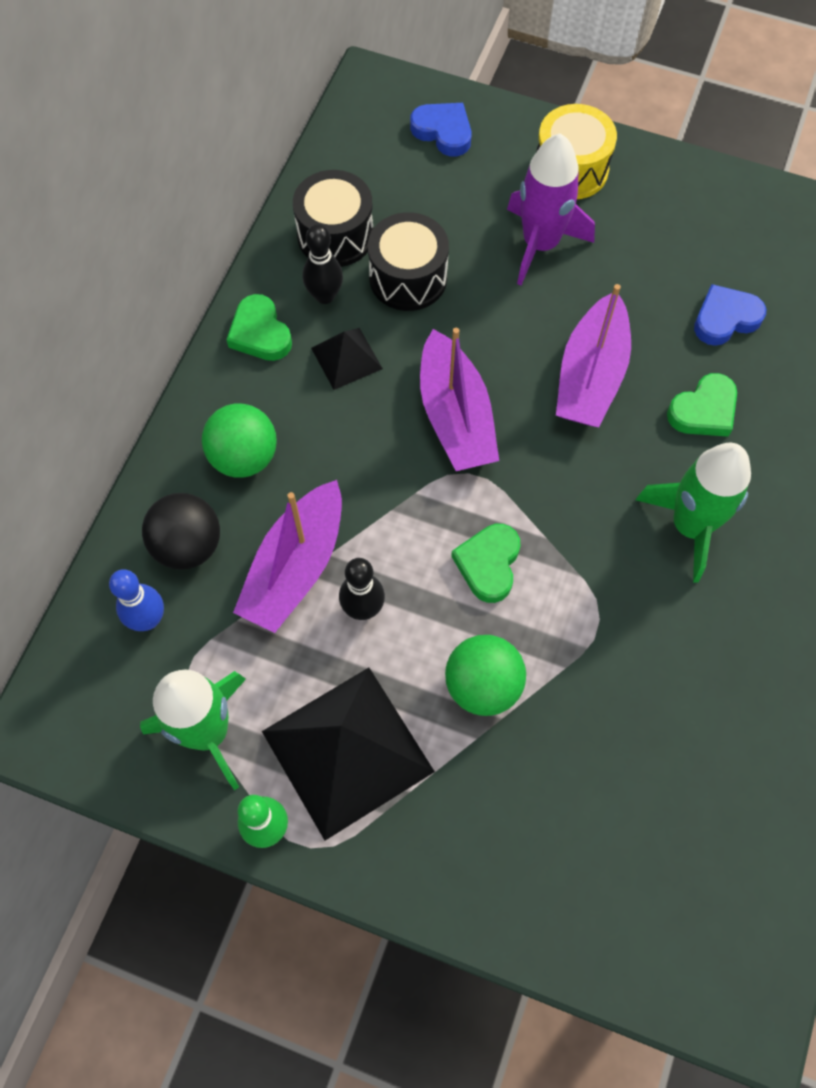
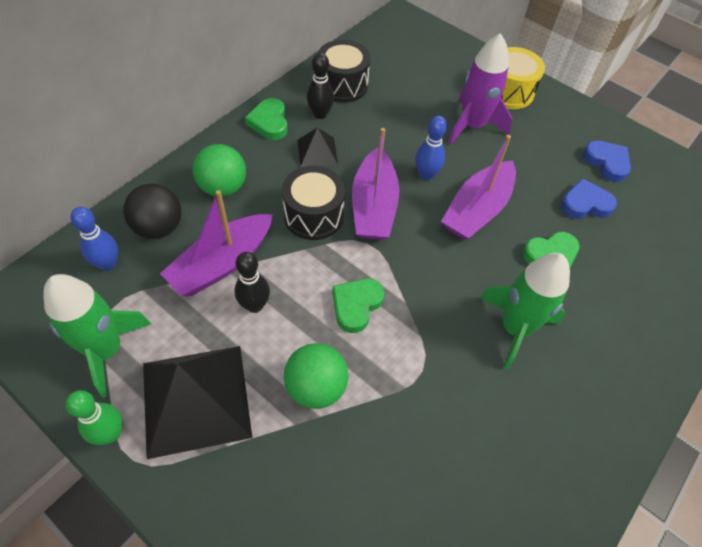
camera: 15 degrees right, 10 degrees down
black drum [368,212,449,311] -> black drum moved to [282,166,345,240]
blue heart [410,103,472,157] -> blue heart moved to [583,141,631,182]
none -> blue bowling pin [415,116,447,180]

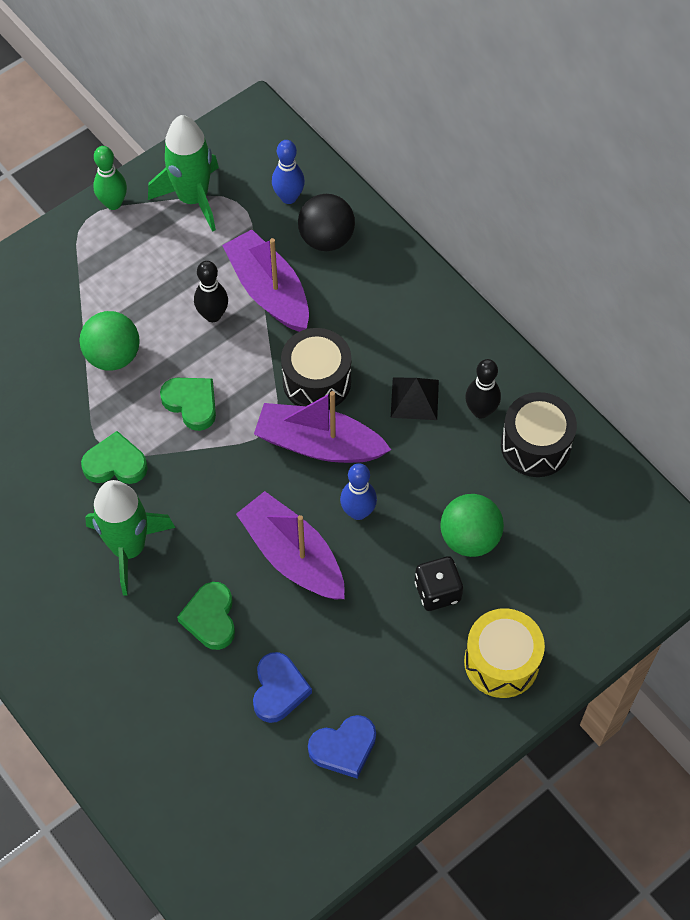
camera: 105 degrees right, 5 degrees up
black pyramid [143,346,252,459] -> none
green ball [193,144,246,197] -> green ball moved to [440,494,504,557]
green heart [245,98,288,140] -> green heart moved to [81,431,148,484]
purple rocket [448,33,512,145] -> black dice [415,556,463,611]

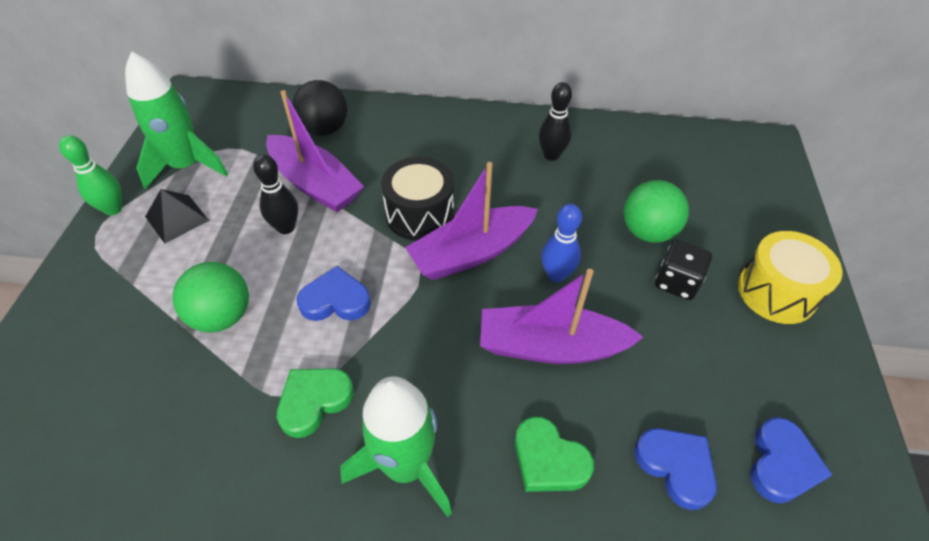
camera: 45 degrees left, 10 degrees down
green heart [160,378,216,431] -> blue heart [297,266,371,321]
purple boat [222,229,309,332] -> purple boat turned 150 degrees counterclockwise [266,90,364,212]
blue bowling pin [272,140,305,204] -> none
black pyramid [391,377,439,420] -> black pyramid moved to [145,189,209,243]
black drum [501,392,577,477] -> none

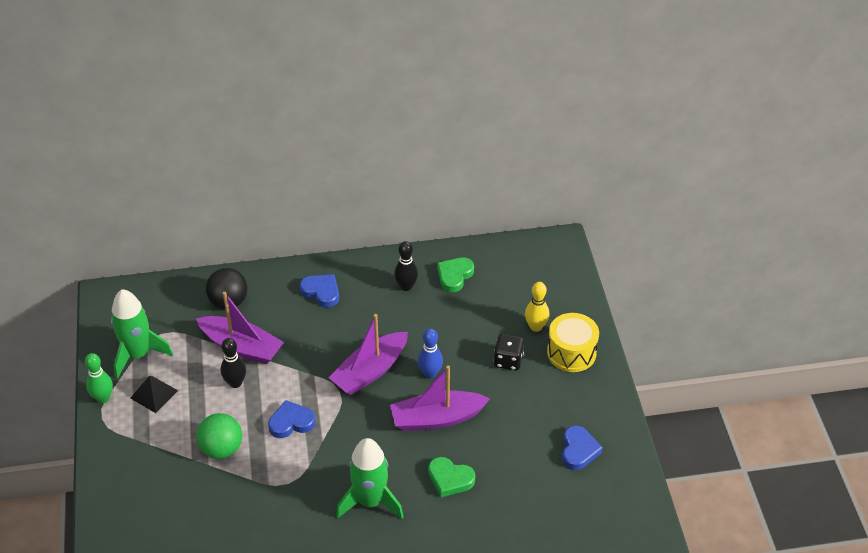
camera: 15 degrees left, 5 degrees down
green heart [277,368,354,438] -> green heart moved to [437,257,474,292]
black drum [381,157,454,241] -> none
green ball [624,180,689,243] -> none
blue heart [634,428,717,510] -> blue heart moved to [300,274,339,307]
none -> yellow bowling pin [525,282,549,332]

